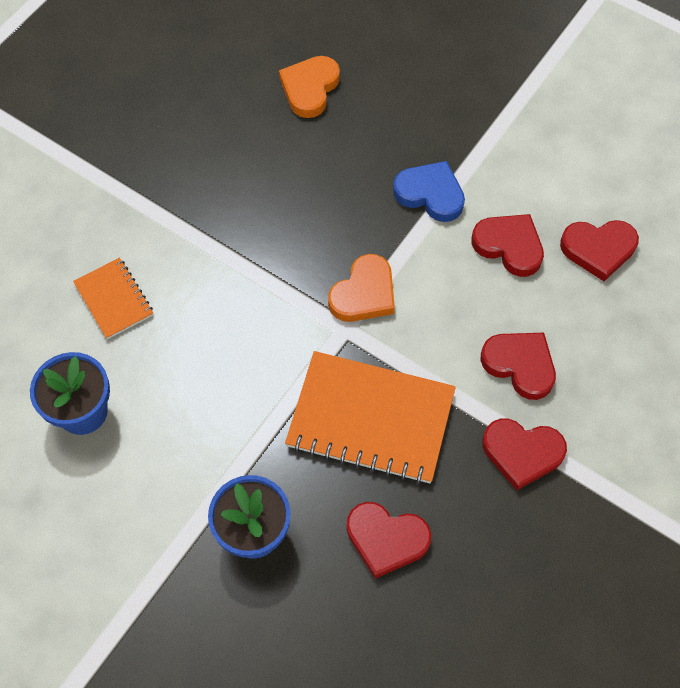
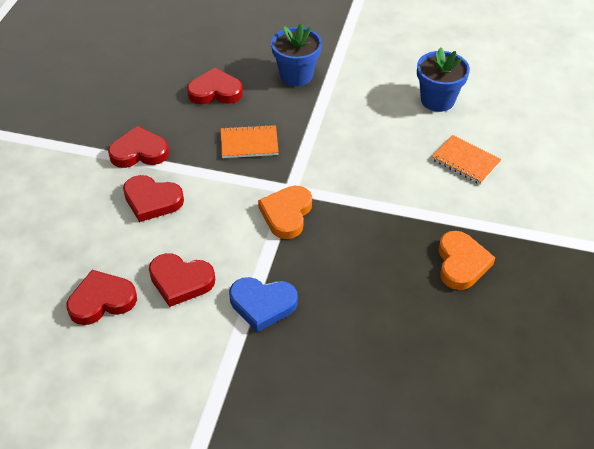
camera: 160 degrees right, 15 degrees down
orange heart [279,56,340,118] -> orange heart moved to [438,231,495,290]
orange notebook [285,351,456,484] -> orange notebook [221,125,278,158], size x0.53

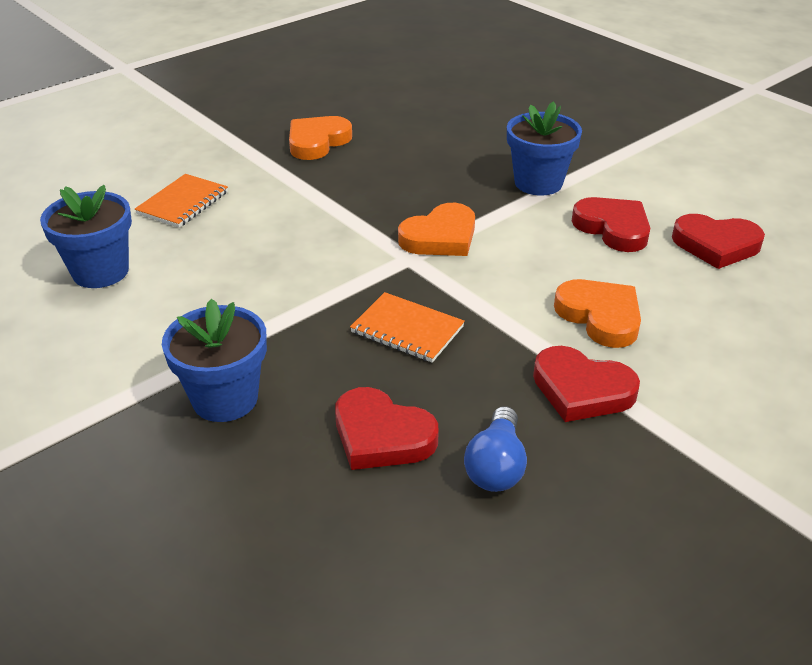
camera: 145 degrees left, 10 degrees down
red heart [123,175,184,222] -> orange heart [554,279,641,348]
blue heart [229,277,298,332] -> blue flower pot [507,101,582,195]
orange notebook [432,135,502,185] -> orange notebook turned 45 degrees clockwise [135,174,228,228]
none -> blue light bulb [464,406,527,492]

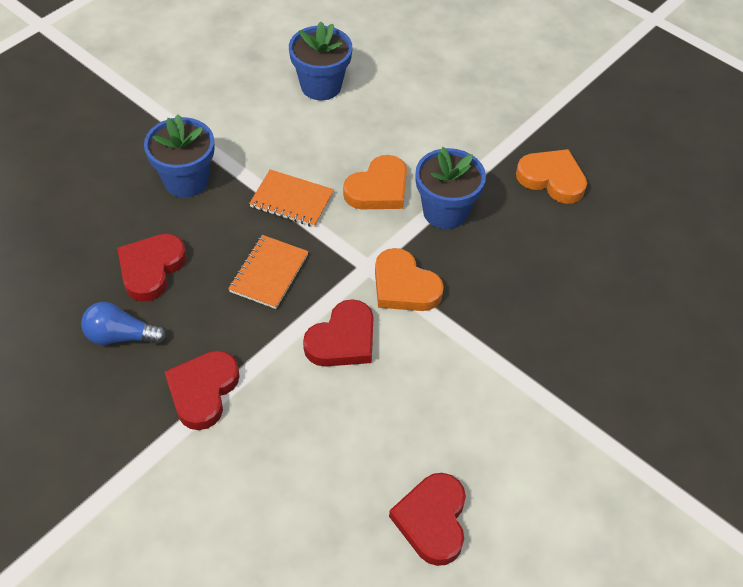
camera: 80 degrees right, 15 degrees up
orange notebook [135,174,228,228] -> orange notebook moved to [249,170,334,227]
blue flower pot [507,101,582,195] -> blue flower pot moved to [415,147,486,229]
orange heart [554,279,641,348] -> orange heart moved to [343,155,407,209]
red heart [572,197,650,252] -> red heart moved to [303,299,373,367]

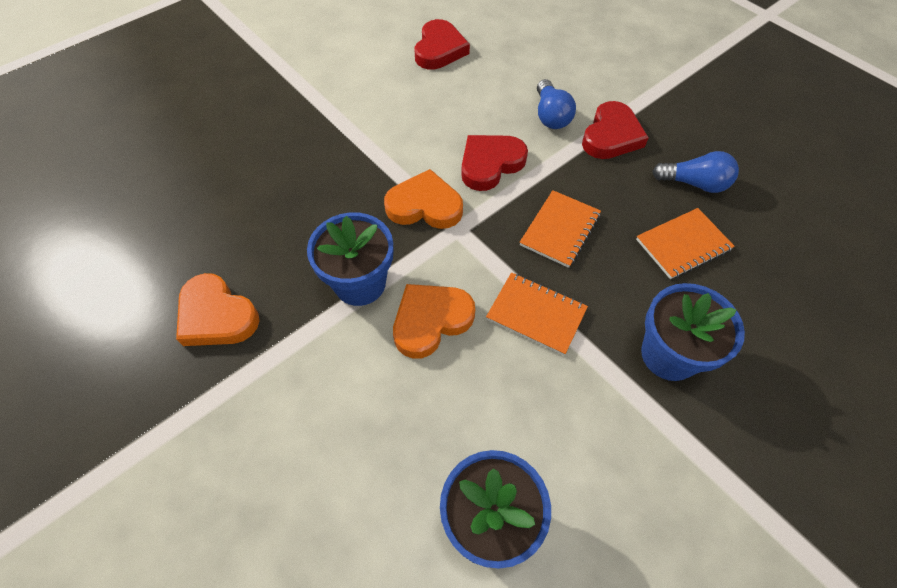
camera: 170 degrees left, 5 degrees up
red heart [117,234,187,302] -> orange notebook [636,208,735,279]
orange heart [375,248,444,311] -> orange heart turned 45 degrees counterclockwise [384,169,463,229]
none -> blue light bulb [537,79,576,129]

